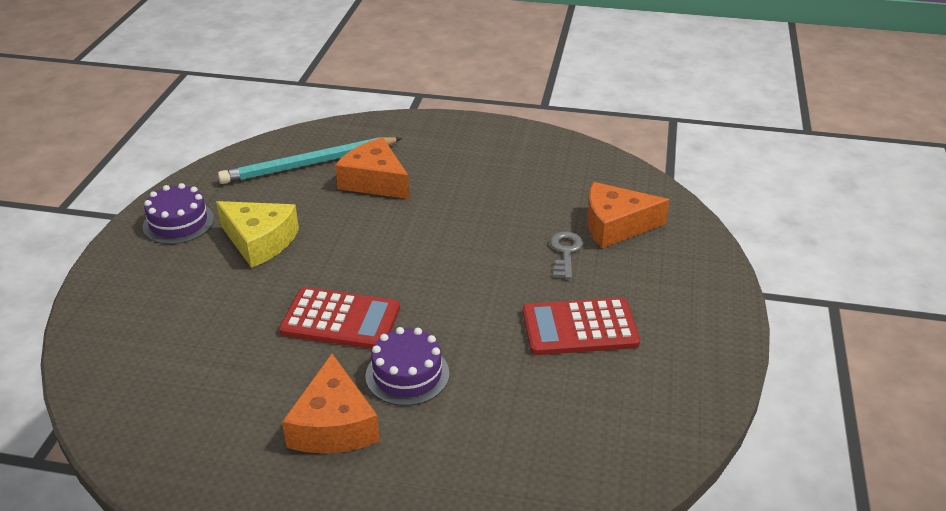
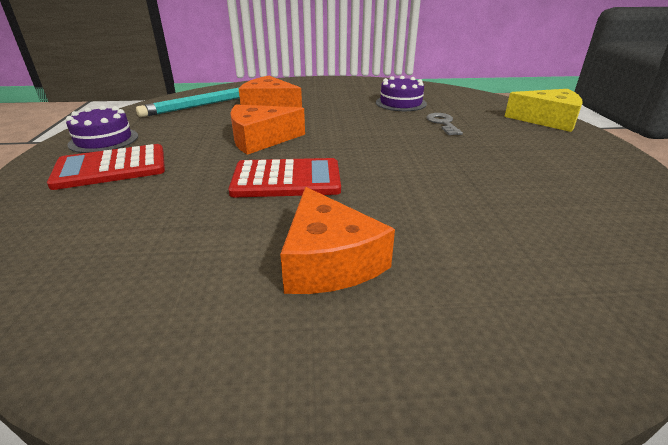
camera: 15 degrees left, 5 degrees down
yellow cheese [216,201,299,268] -> yellow cheese moved to [504,89,583,132]
purple cake [365,327,449,406] -> purple cake moved to [376,76,427,111]
red calculator [522,298,640,355] -> red calculator moved to [47,144,165,190]
orange cheese [587,182,669,248] -> orange cheese moved to [230,104,305,155]

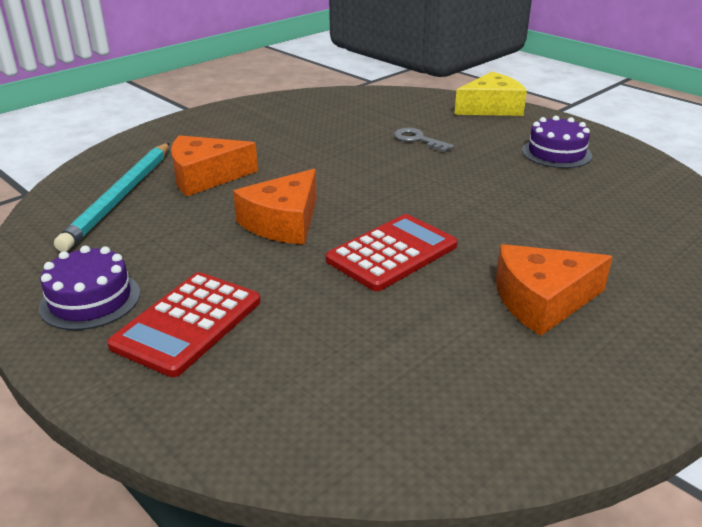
camera: 40 degrees left, 0 degrees up
orange cheese [280,187,395,294] -> orange cheese turned 135 degrees clockwise [496,244,613,336]
purple cake [376,76,427,111] -> purple cake moved to [522,116,592,168]

